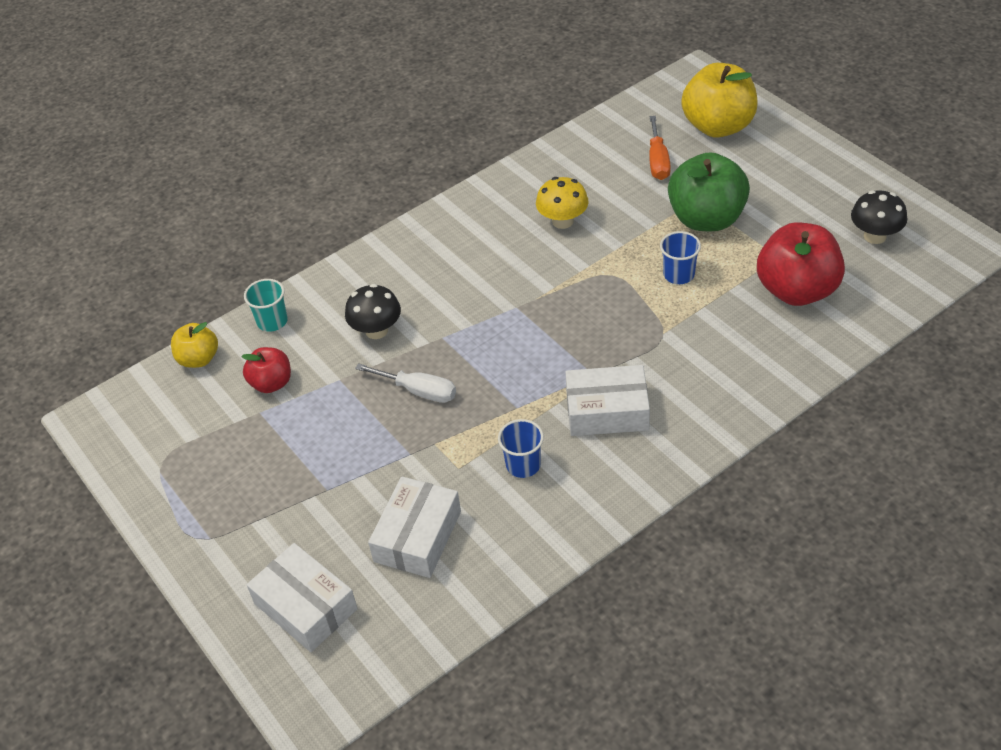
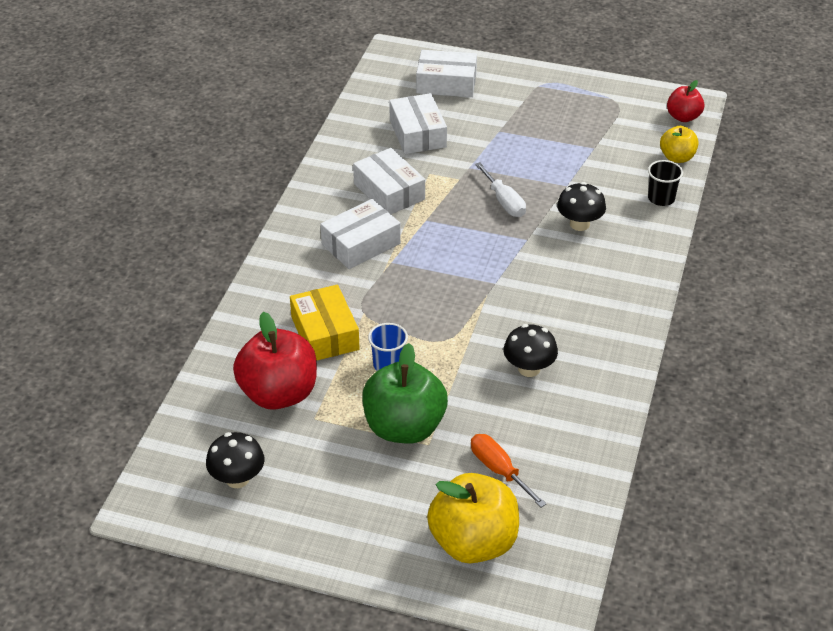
camera: 140 degrees right, 5 degrees down
red apple [241,347,291,393] -> red apple moved to [667,80,704,122]
turquoise cup [244,279,288,332] -> black cup [648,160,683,206]
white screwdriver [355,363,456,403] -> white screwdriver turned 105 degrees counterclockwise [475,162,526,217]
blue cup [498,419,544,478] -> white box [353,148,425,214]
yellow mushroom [536,177,589,229] -> black mushroom [504,324,558,377]
none -> yellow box [290,285,360,360]

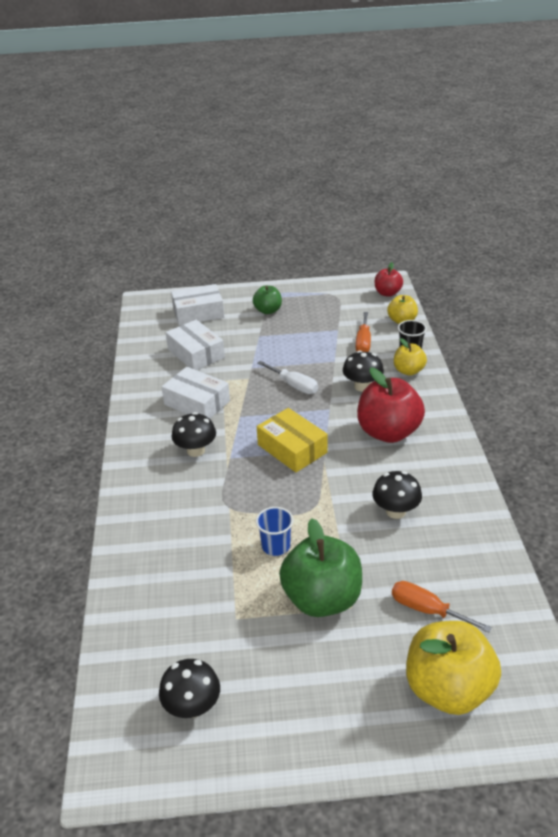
camera: 20 degrees left, 5 degrees down
red apple [233,312,317,410] -> red apple moved to [357,368,425,443]
yellow box [290,285,360,360] -> yellow box moved to [257,408,328,472]
white box [320,199,401,269] -> black mushroom [172,412,216,457]
none -> green apple [253,286,282,314]
none -> orange screwdriver [356,312,371,352]
none -> yellow apple [394,338,427,376]

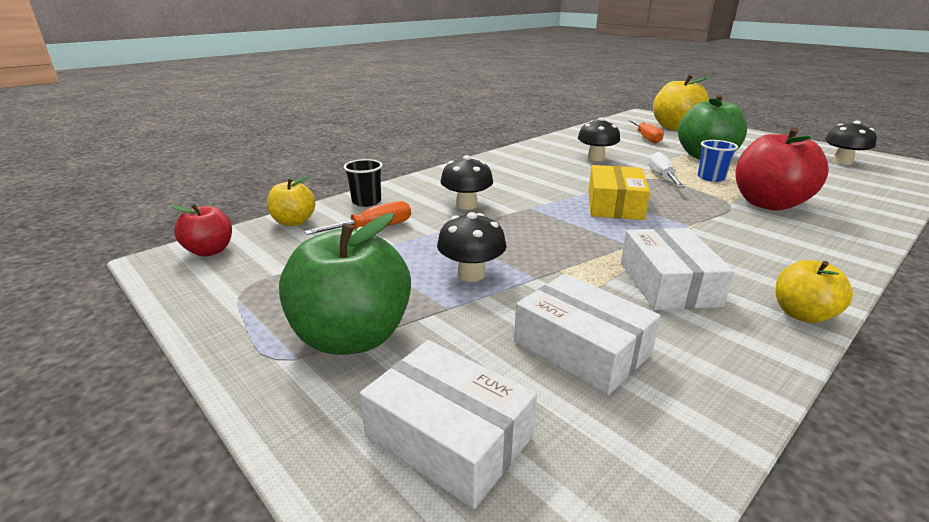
camera: 130 degrees left, 10 degrees down
white box [166,320,225,370] -> white box turned 60 degrees counterclockwise [514,274,661,395]
black mushroom [172,412,216,457] -> black mushroom moved to [437,212,507,282]
green apple [253,286,282,314] -> green apple [279,213,411,355], size x1.83
white screwdriver [257,361,318,394] -> white screwdriver moved to [649,152,685,188]
red apple [357,368,425,443] -> red apple moved to [736,128,829,211]
yellow apple [394,338,427,376] -> yellow apple moved to [776,260,853,323]

